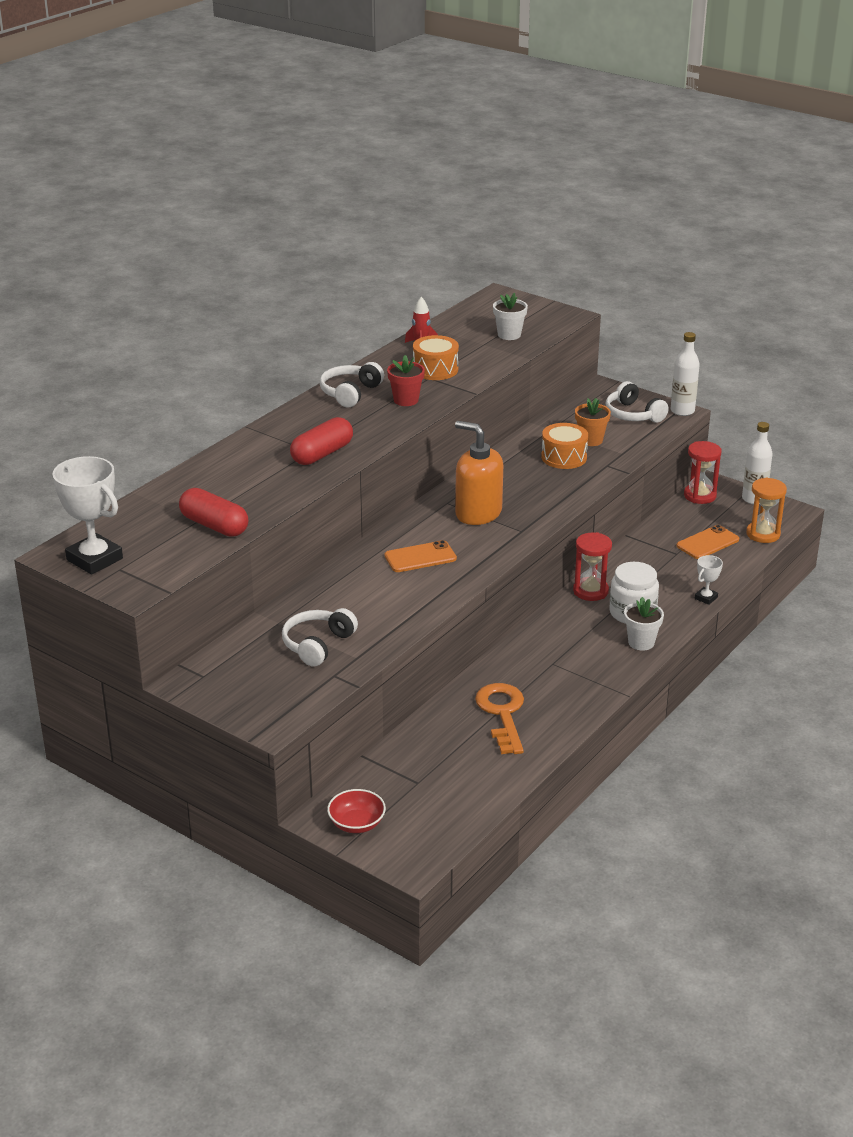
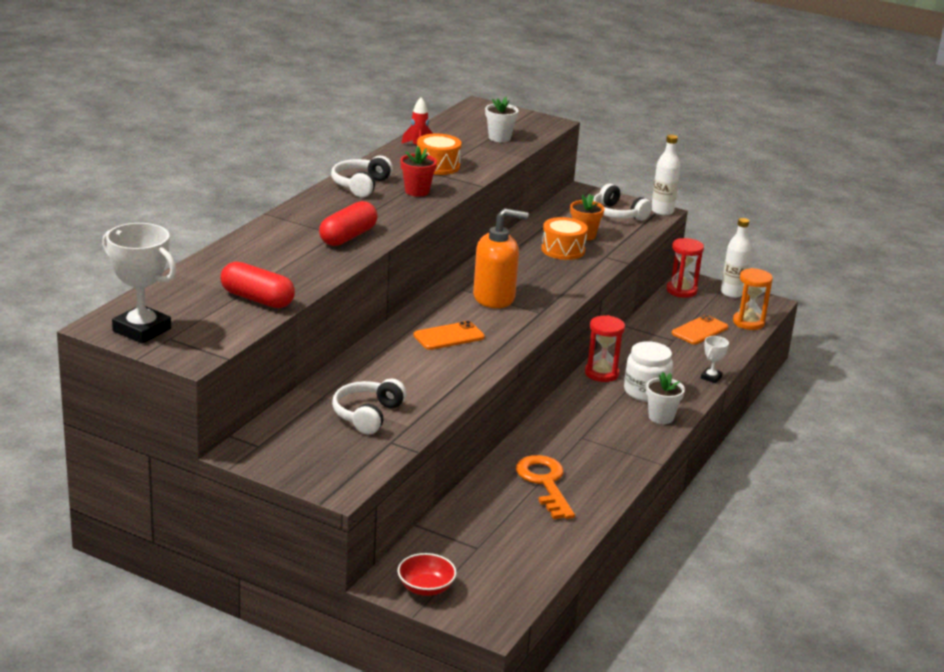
camera: 10 degrees left, 5 degrees down
orange soap dispenser [455,421,503,525] -> orange soap dispenser turned 150 degrees clockwise [473,208,529,308]

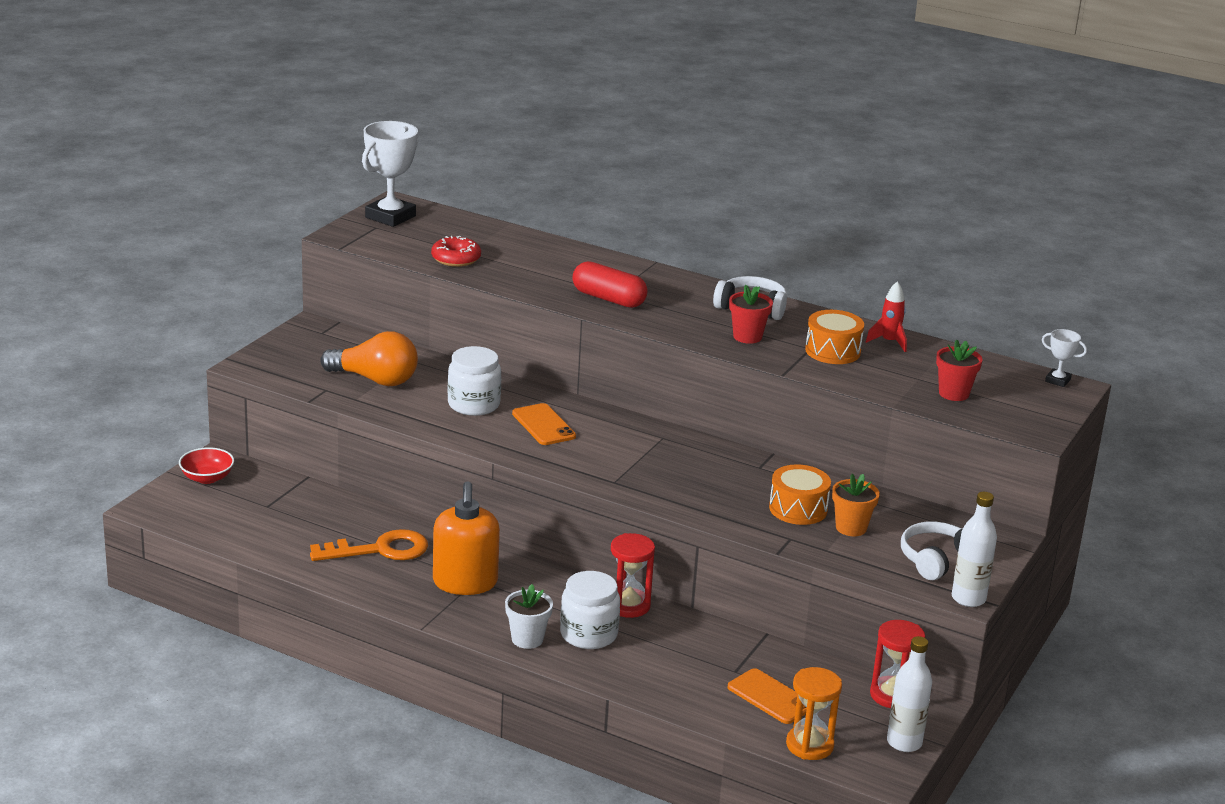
camera: 90 degrees right, 0 degrees up
red capsule [220,261,295,308] -> red donut [431,236,481,267]
white headphones [332,379,407,435] -> orange light bulb [321,331,418,386]
orange soap dispenser [473,208,529,308] -> orange soap dispenser moved to [433,481,500,595]
white flower pot [485,97,519,142] -> red flower pot [936,339,983,401]
white trophy [701,336,729,383] -> white trophy moved to [1042,329,1087,387]
none -> white jar [447,346,501,416]

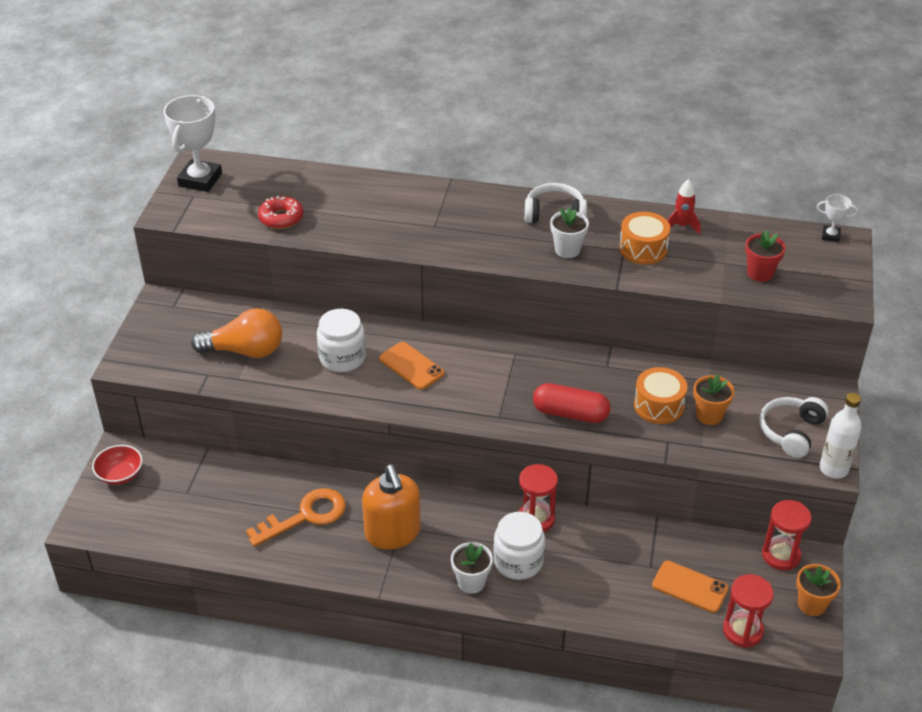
camera: 15 degrees left, 15 degrees up
red capsule [572,261,648,308] -> red capsule moved to [533,383,611,423]
red flower pot [729,285,773,344] -> white flower pot [550,207,589,258]
orange hourglass [786,667,842,760] -> red hourglass [723,574,774,648]
white bottle [887,636,932,752] -> orange flower pot [796,564,841,616]

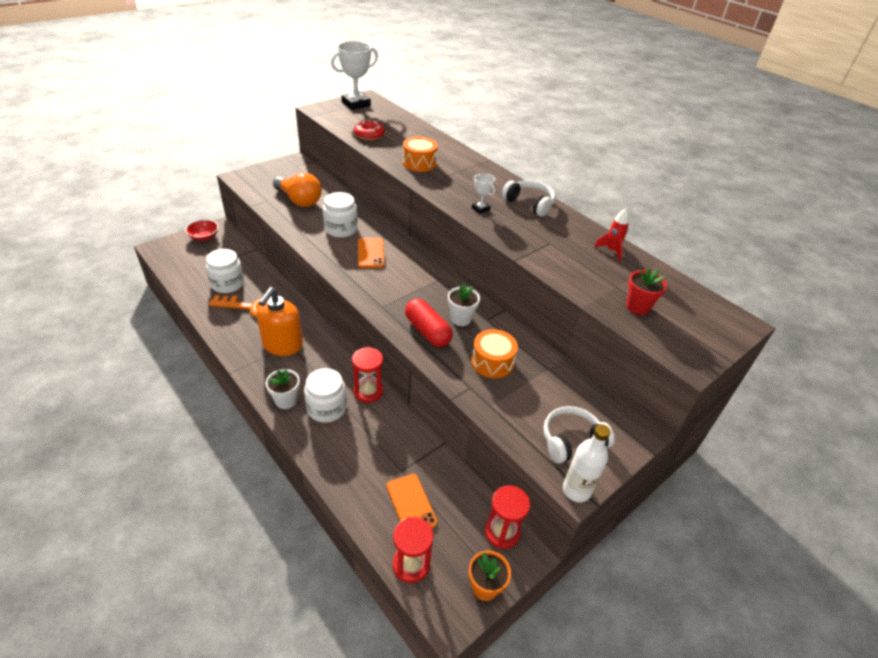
camera: 35 degrees right, 0 degrees up
white flower pot [550,207,589,258] -> white flower pot moved to [448,284,480,326]
orange drum [619,212,670,264] -> orange drum moved to [403,137,438,172]
orange flower pot [693,374,734,425] -> none
white trophy [817,194,858,242] -> white trophy moved to [472,173,495,214]
none -> white jar [206,249,244,293]

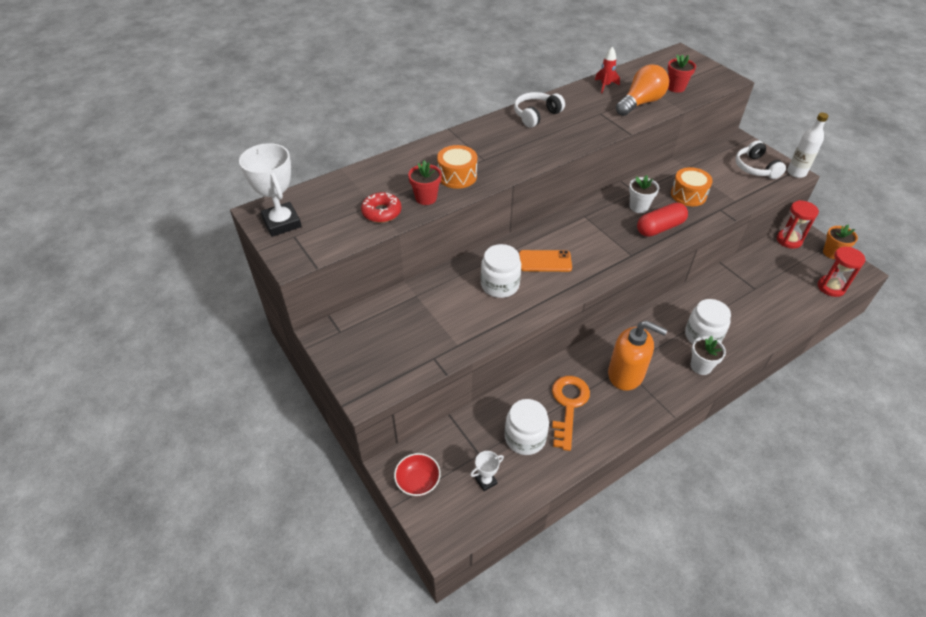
camera: 80 degrees left, 5 degrees up
orange light bulb [273,172,322,207] -> orange light bulb moved to [616,64,669,116]
red hourglass [352,347,383,403] -> none
orange phone [387,474,437,528] -> none
white trophy [472,173,495,214] -> white trophy moved to [470,451,504,491]
none -> red flower pot [408,160,442,205]

